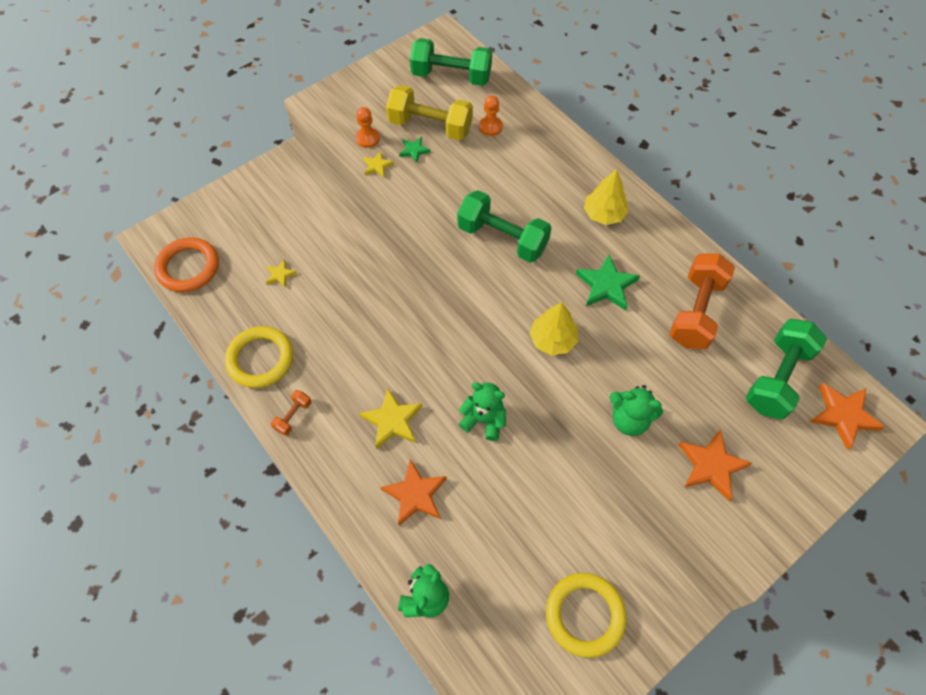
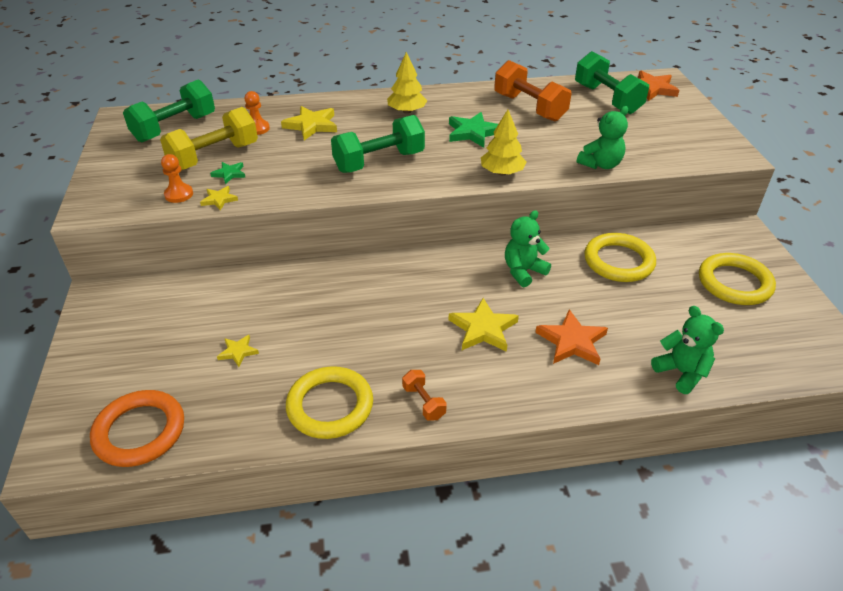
camera: 60 degrees left, 20 degrees down
orange star [678,429,752,501] -> none
none -> yellow star [281,106,337,140]
none -> yellow ring [584,233,656,282]

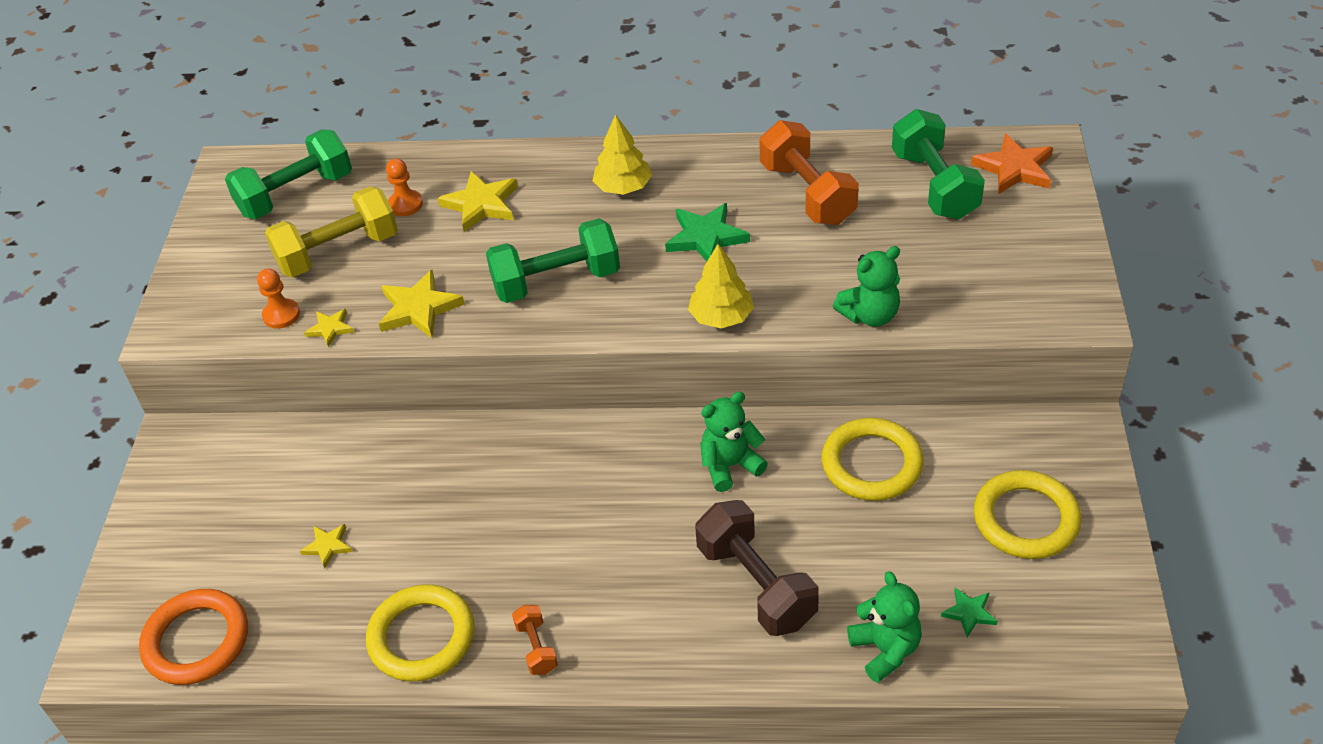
camera: 15 degrees right, 5 degrees up
green star [210,162,246,184] -> green star moved to [941,588,998,637]
yellow star [449,298,519,352] -> yellow star moved to [379,270,464,338]
orange star [535,310,608,365] -> brown dumbbell [695,500,819,636]

